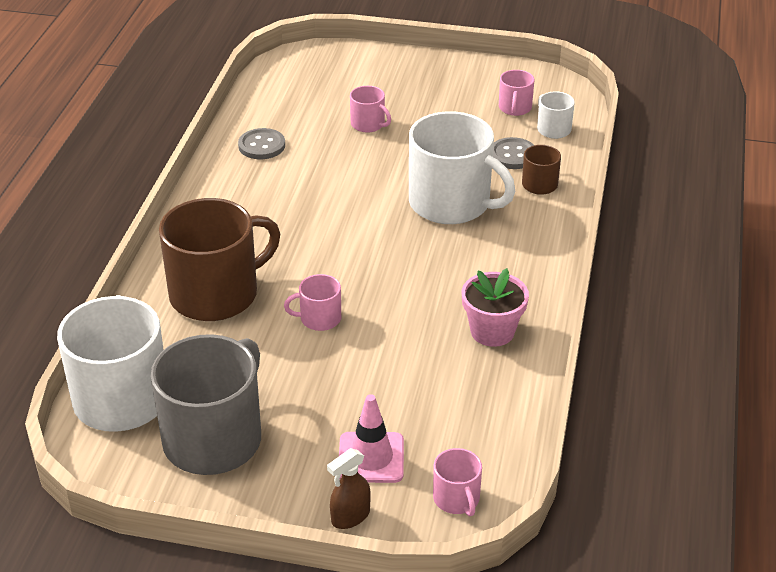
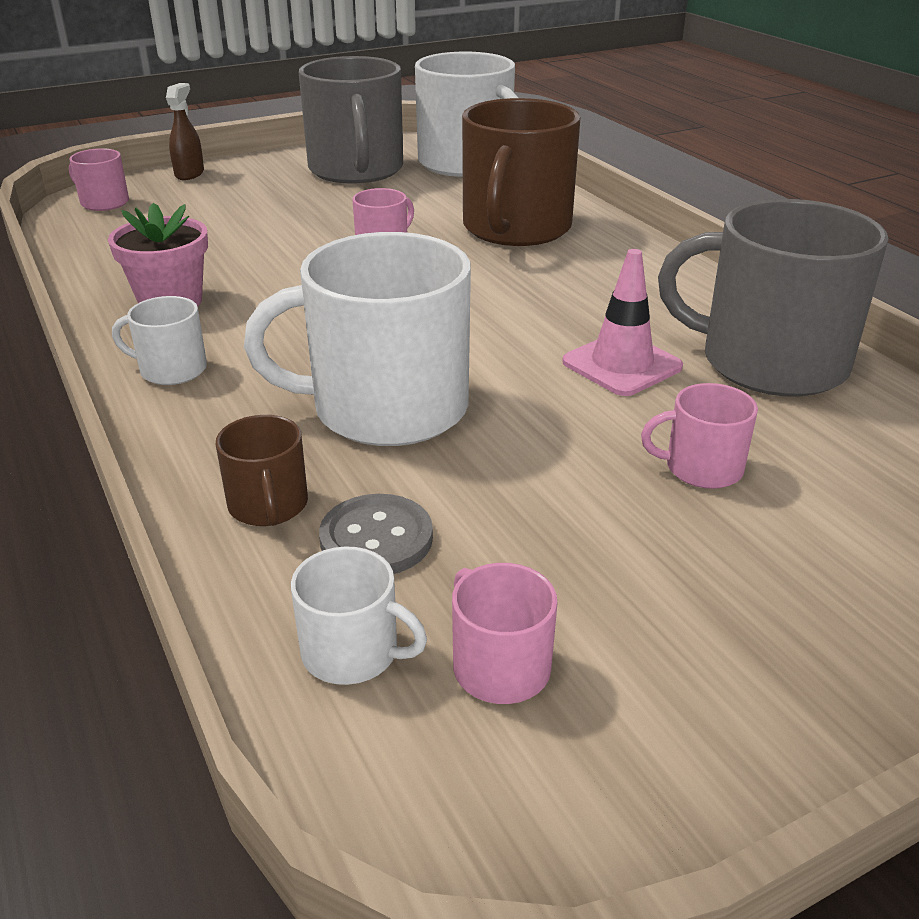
camera: 140 degrees right, 5 degrees down
grey button [238,128,285,159] -> grey mug [658,199,888,397]
pink traffic cone [339,394,404,483] -> pink traffic cone moved to [562,249,683,396]
none -> white mug [112,296,207,385]

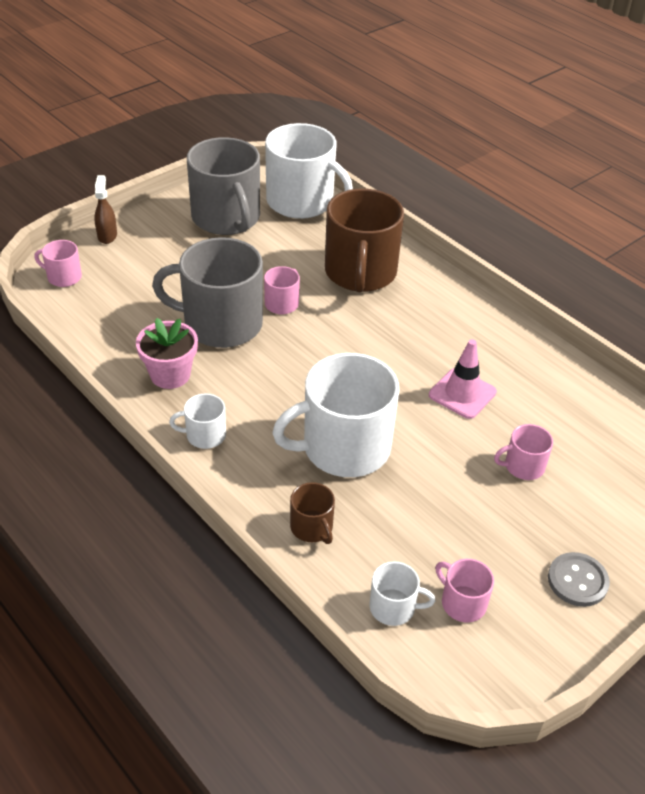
camera: 15 degrees left, 10 degrees up
grey button [319,494,433,574] -> grey button moved to [548,552,610,607]
grey mug [658,199,888,397] -> grey mug moved to [152,237,263,348]

